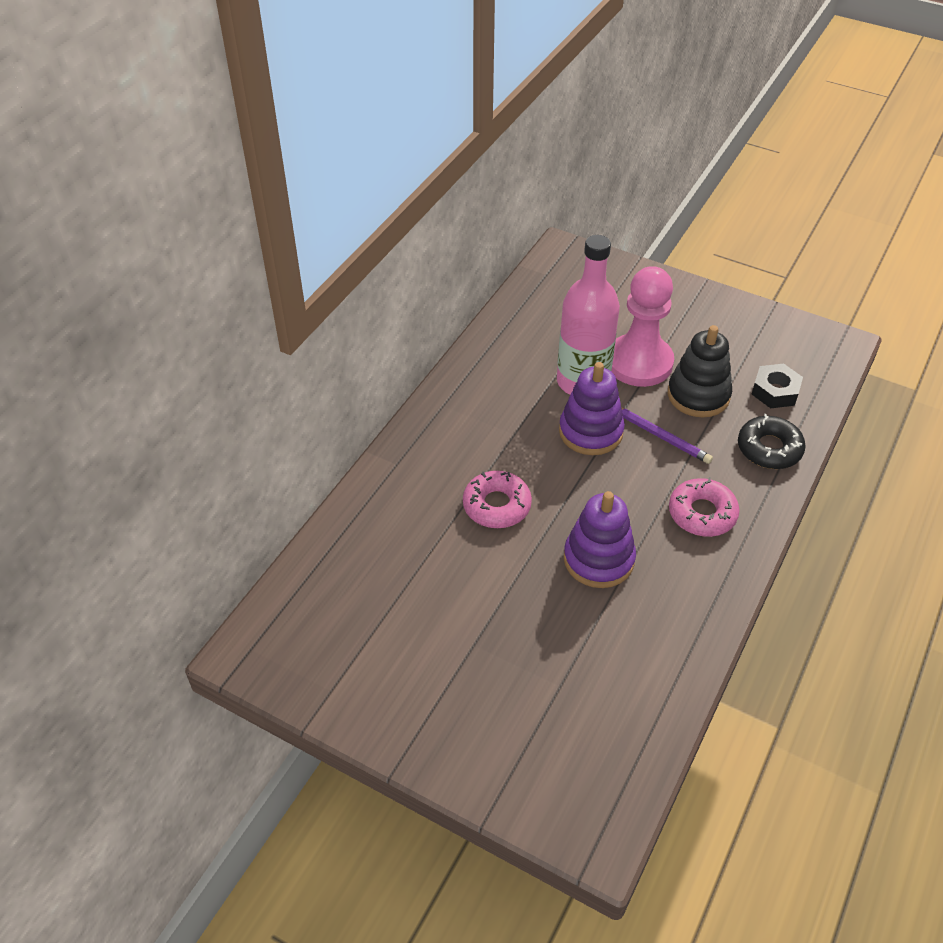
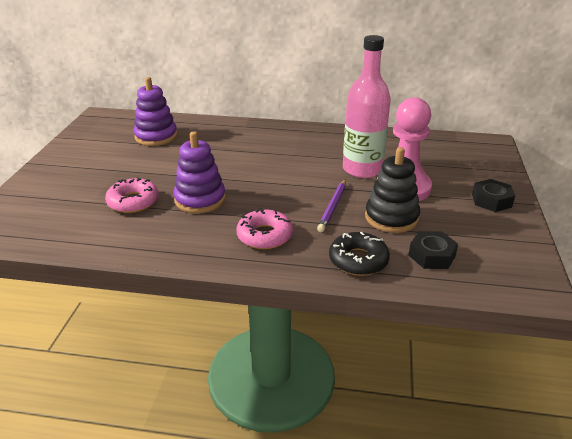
camera: 70 degrees right, 15 degrees down
pink donut [463,471,532,528] -> pink donut moved to [105,177,159,213]
purple stacking toy [559,362,625,455] -> purple stacking toy moved to [133,77,177,146]
none -> black nut [472,179,515,212]

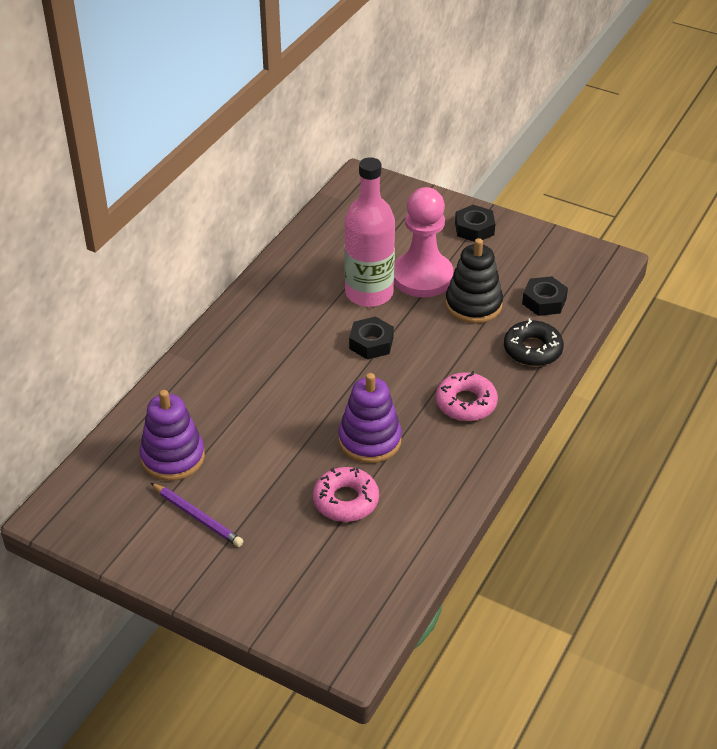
camera: 70 degrees left, 10 degrees up
purple pencil [317,179,346,232] -> purple pencil moved to [151,483,243,547]
none -> black nut [349,316,394,360]

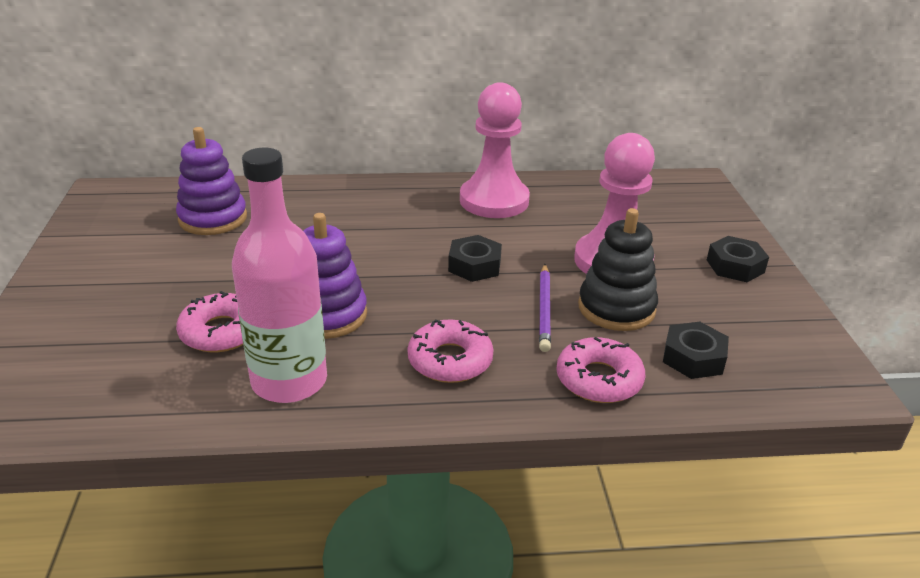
camera: 55 degrees right, 10 degrees down
purple pencil [151,483,243,547] -> purple pencil moved to [539,264,551,352]
pink bottle [344,157,395,307] -> pink bottle moved to [232,148,327,403]
black donut [504,319,564,366] -> pink donut [556,337,645,403]
none -> pink pawn [460,82,530,218]

